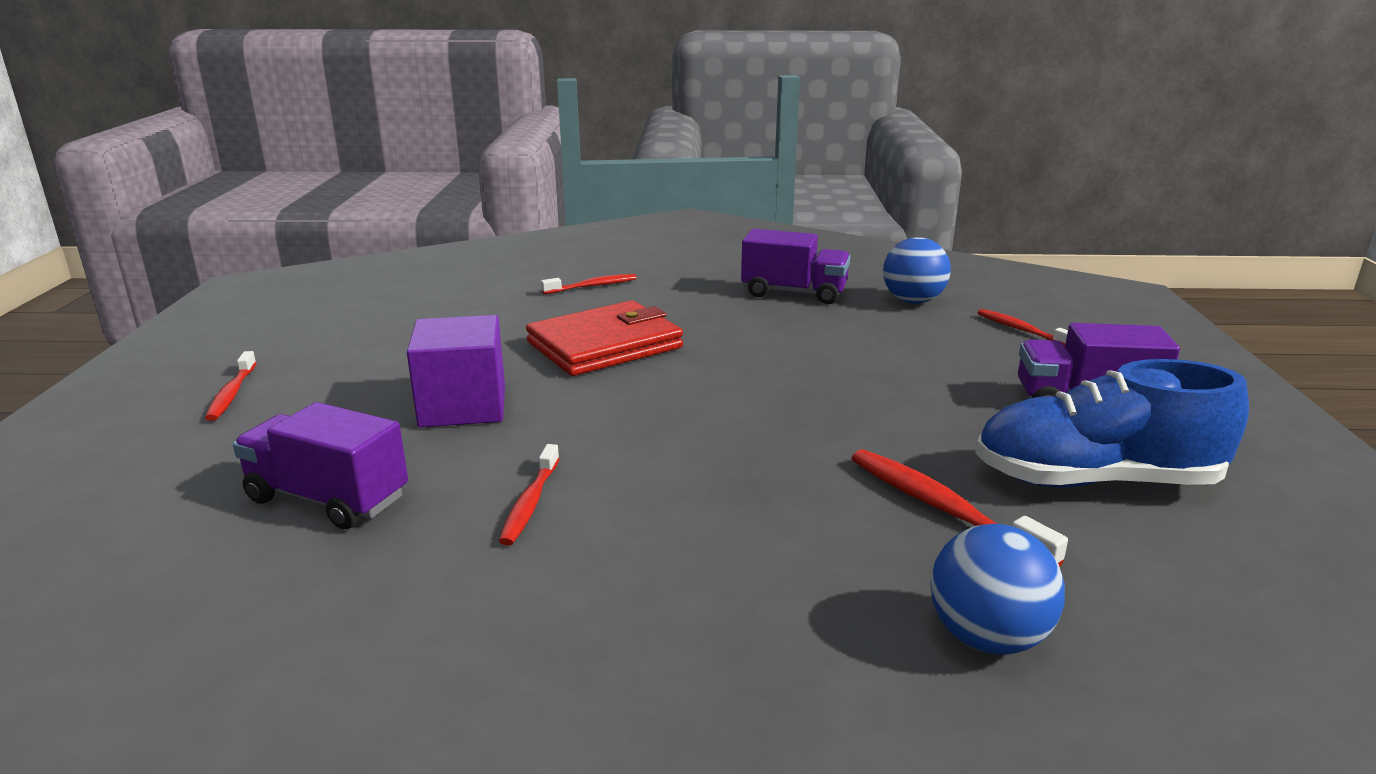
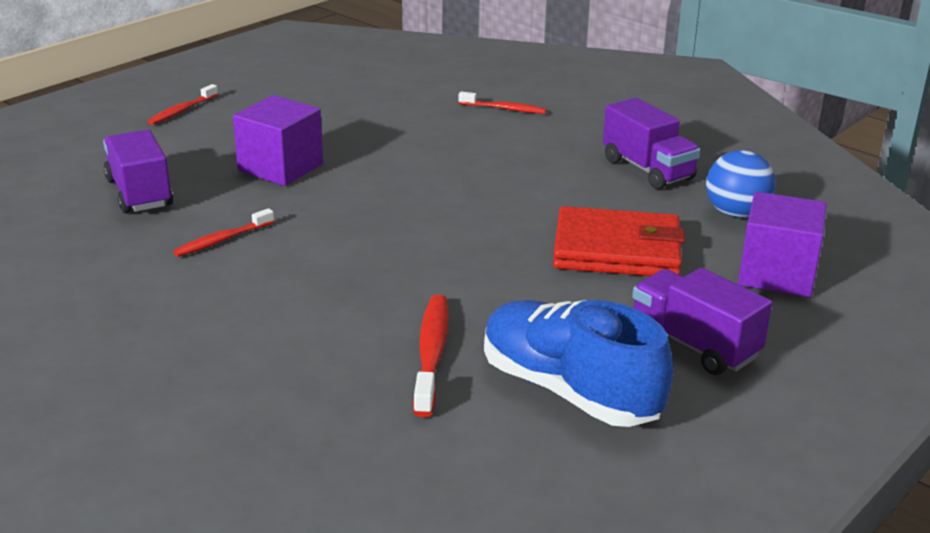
camera: 40 degrees right, 5 degrees up
red wallet [526,300,683,376] -> red wallet moved to [553,206,685,276]
blue ball [930,524,1065,655] -> none
red toothbrush [977,309,1068,347] -> purple cube [738,192,827,297]

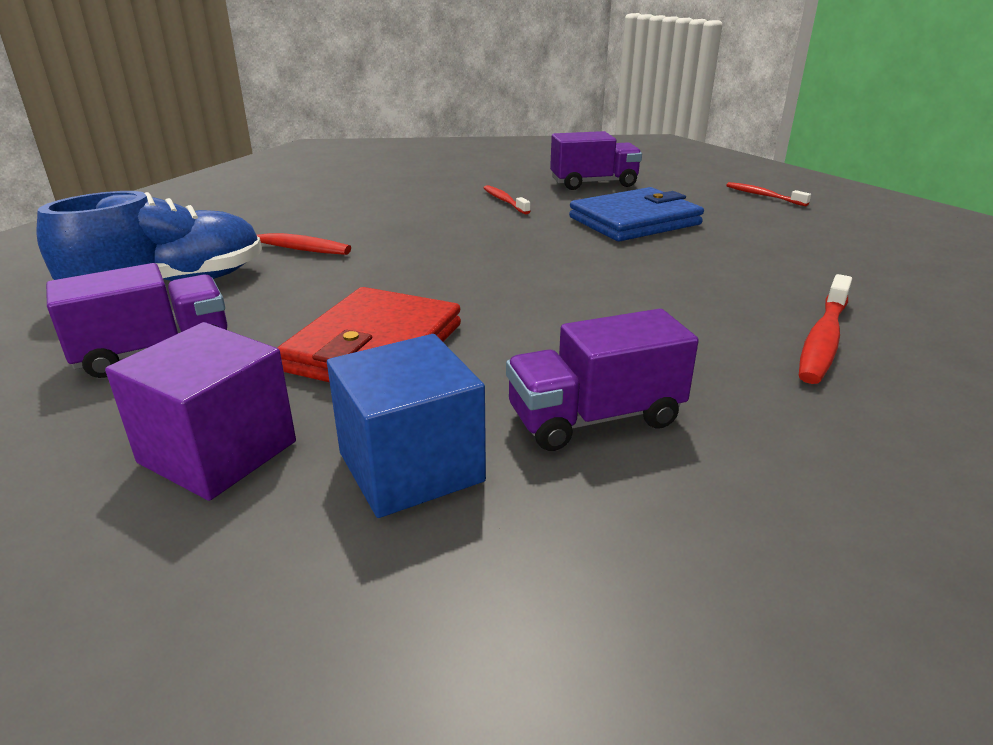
camera: 105 degrees right, 0 degrees up
purple cube [233,95,323,186] -> blue wallet [569,187,704,241]
red toothbrush [458,91,546,114] -> red toothbrush [799,274,852,384], size x1.53
blue ball [706,150,776,218] -> blue cube [327,334,486,518]

